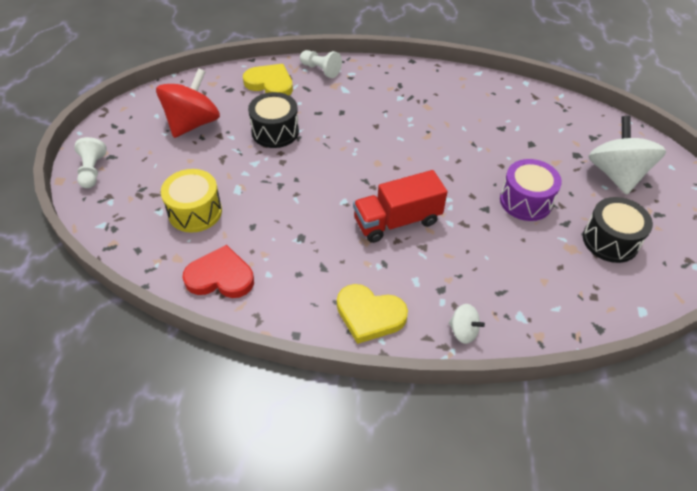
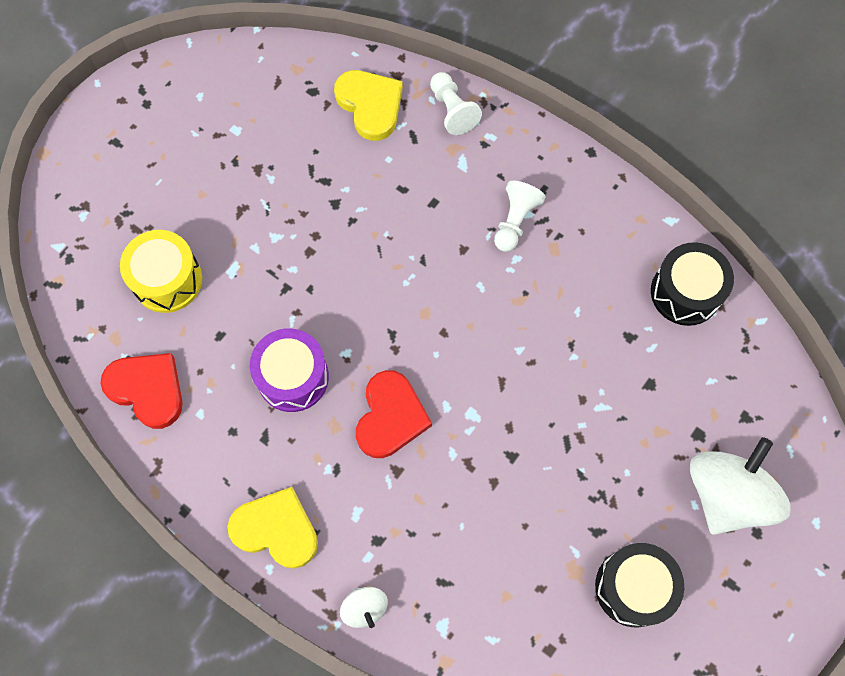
camera: 30 degrees right, 20 degrees up
white pawn [74,137,107,188] -> white pawn moved to [494,181,546,252]
red spinning top [156,68,220,138] -> none
black drum [248,92,299,148] -> black drum moved to [651,242,734,326]
yellow heart [337,284,408,344] -> yellow heart turned 150 degrees clockwise [227,487,318,569]
red truck [353,170,447,243] -> red heart [356,370,432,458]
purple drum [500,159,562,221] -> purple drum moved to [250,328,329,412]

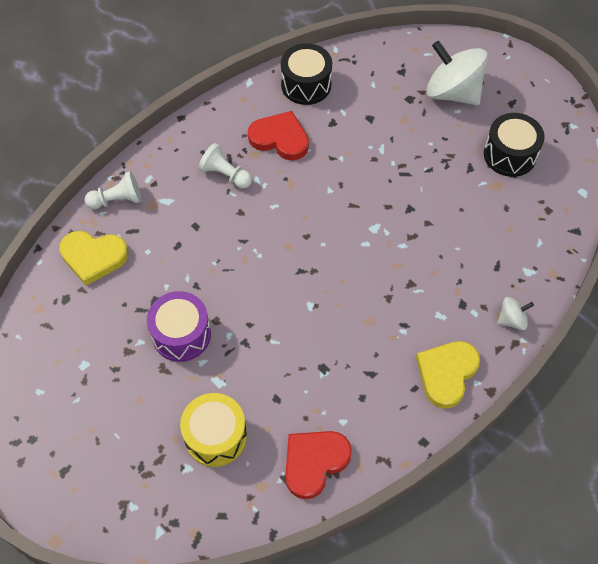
camera: 80 degrees left, 10 degrees down
purple drum [250,328,329,412] -> purple drum moved to [147,291,211,362]
yellow heart [334,70,403,141] -> yellow heart turned 150 degrees counterclockwise [59,231,129,286]
red heart [356,370,432,458] -> red heart moved to [248,111,309,161]

